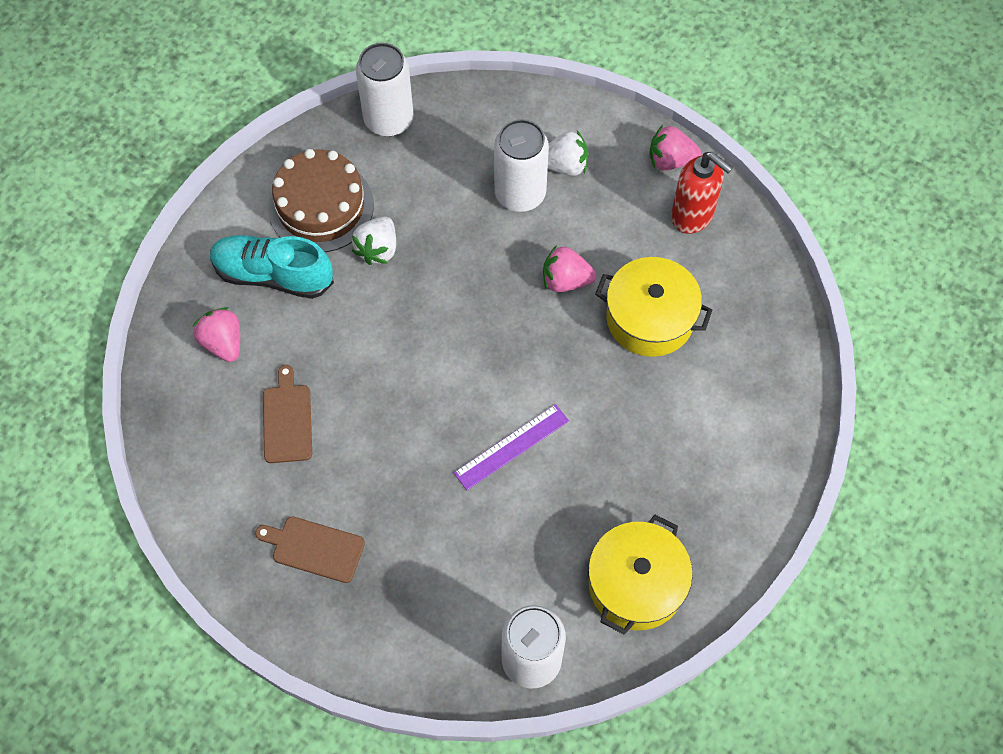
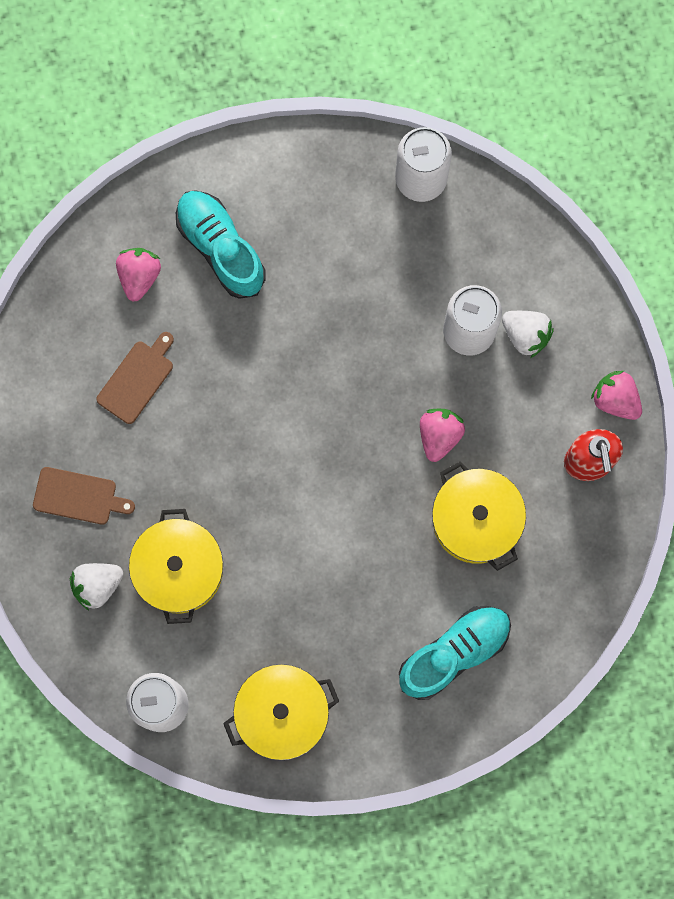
camera: 40 degrees right, 15 degrees up
brown cutting board [255,517,365,583] -> brown cutting board turned 135 degrees clockwise [33,467,135,525]
brown cake [268,149,374,252] -> none
white strawberry [352,216,396,265] -> white strawberry moved to [70,563,123,610]
purple ruler [454,404,569,490] -> none
pink strawberry [543,245,596,292] -> pink strawberry turned 60 degrees clockwise [420,409,465,462]
none -> yellow pot [129,509,223,624]
none -> turquoise shoe [399,606,511,700]

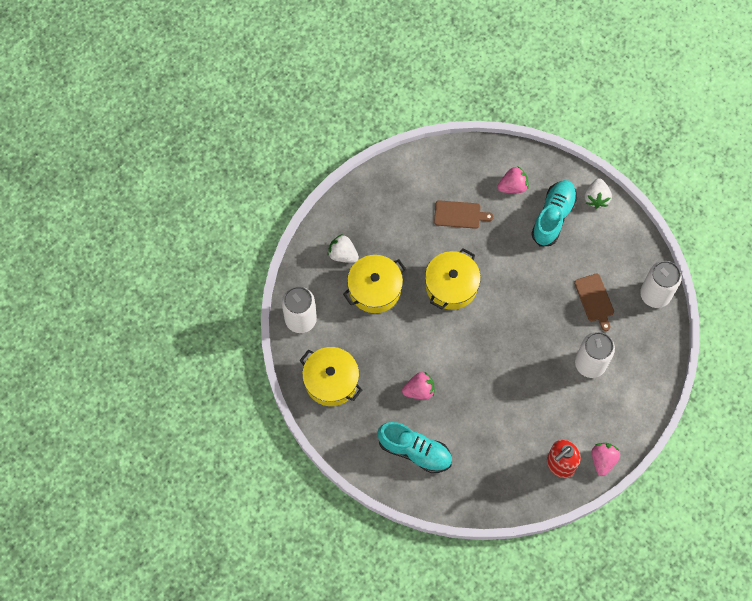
camera: 60 degrees right, 10 degrees down
brown cutting board [33,467,135,525] -> brown cutting board moved to [574,274,614,331]
pink strawberry [420,409,465,462] -> pink strawberry moved to [402,372,435,400]
yellow pot [432,461,526,571] -> yellow pot moved to [425,248,481,310]
white strawberry [502,311,554,358] -> white strawberry moved to [585,178,612,209]

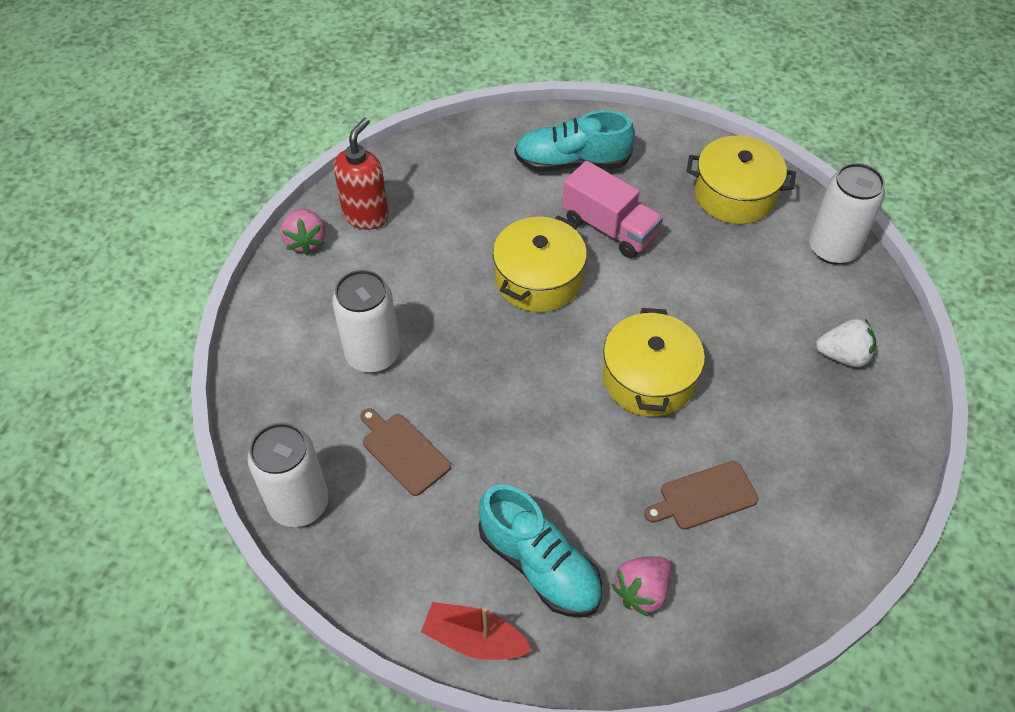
camera: 155 degrees right, 15 degrees down
yellow pot [343,255,407,313] -> yellow pot moved to [493,216,587,312]
pink strawberry [402,372,435,400] -> pink truck [562,161,663,258]
turquoise shoe [531,180,577,247] -> turquoise shoe turned 45 degrees counterclockwise [479,484,602,617]
white strawberry [585,178,612,209] -> red boat [421,602,532,660]

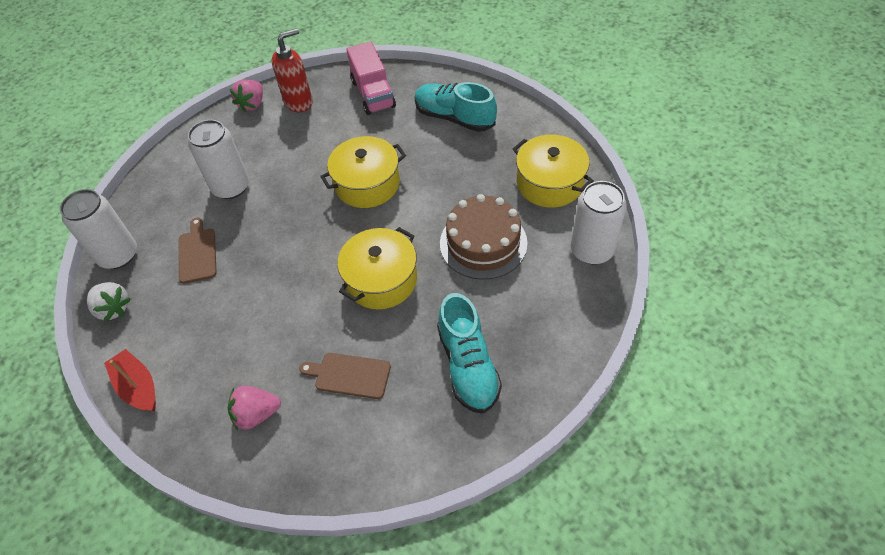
camera: 35 degrees right, 0 degrees up
turquoise shoe [479,484,602,617] -> turquoise shoe moved to [437,293,502,414]
pink truck [562,161,663,258] -> pink truck moved to [347,42,396,115]
white strawberry [816,319,876,367] -> white strawberry moved to [87,282,131,322]
none -> brown cake [440,194,528,280]

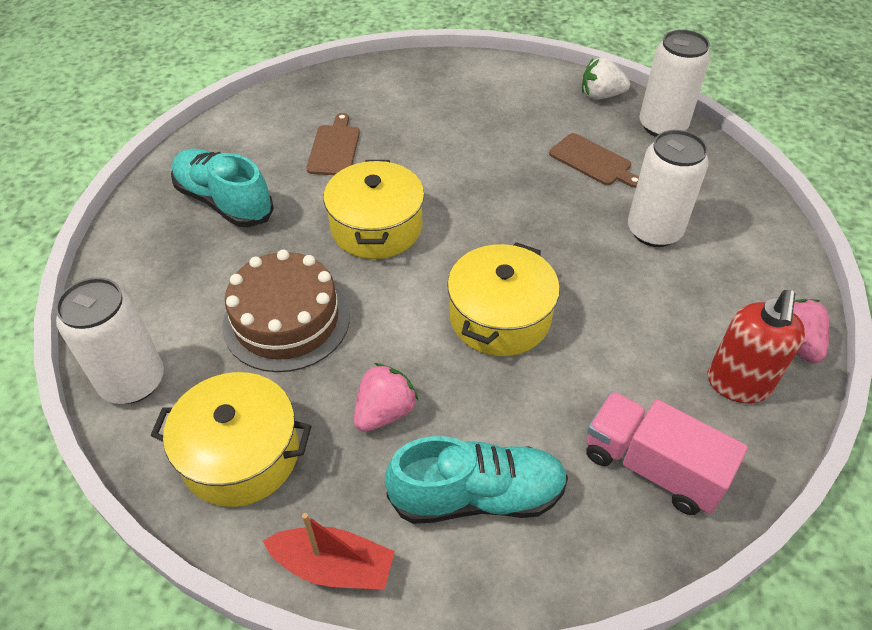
camera: 140 degrees right, 5 degrees down
red boat [104,349,156,411] -> red boat moved to [263,513,395,590]
pink strawberry [228,386,281,430] -> pink strawberry moved to [354,363,419,432]
brown cutting board [299,353,391,399] -> brown cutting board turned 60 degrees counterclockwise [306,113,360,175]

